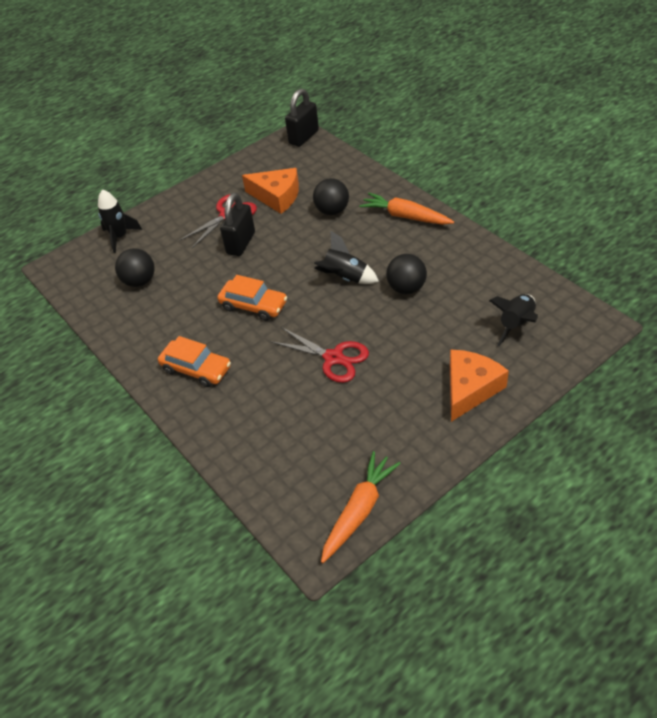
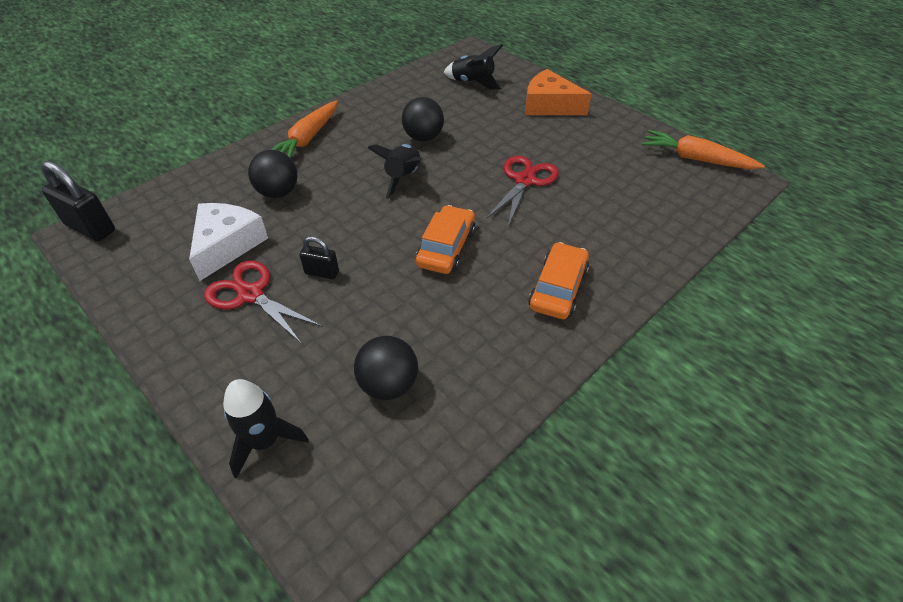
camera: 100 degrees left, 0 degrees up
black padlock [220,193,255,256] -> black padlock [299,236,339,279], size x0.57
orange cheese [242,168,299,214] -> white cheese [189,203,268,281]

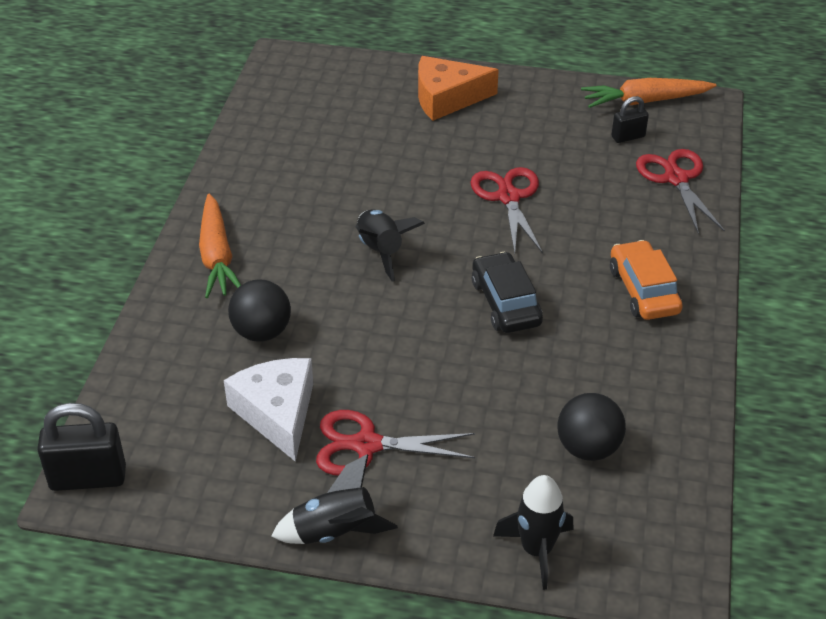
camera: 35 degrees left, 5 degrees down
black padlock [299,236,339,279] -> black padlock moved to [611,96,649,143]
black ball [402,97,444,141] -> none
orange car [416,205,476,274] -> black car [472,252,543,333]
black rocket [444,44,503,90] -> black rocket moved to [271,454,398,544]
none -> red scissors [636,149,725,235]

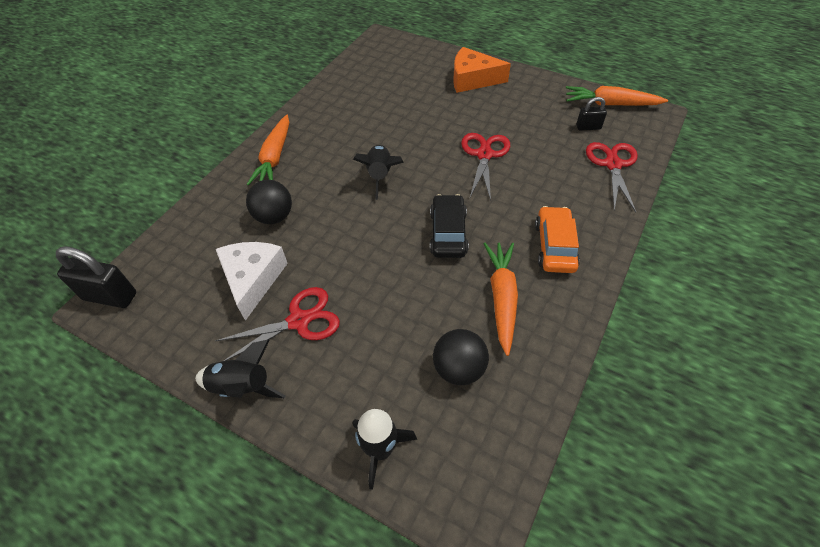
camera: 20 degrees right, 10 degrees up
red scissors [316,410,475,476] -> red scissors turned 135 degrees clockwise [215,287,340,361]
none -> orange carrot [484,242,518,356]

